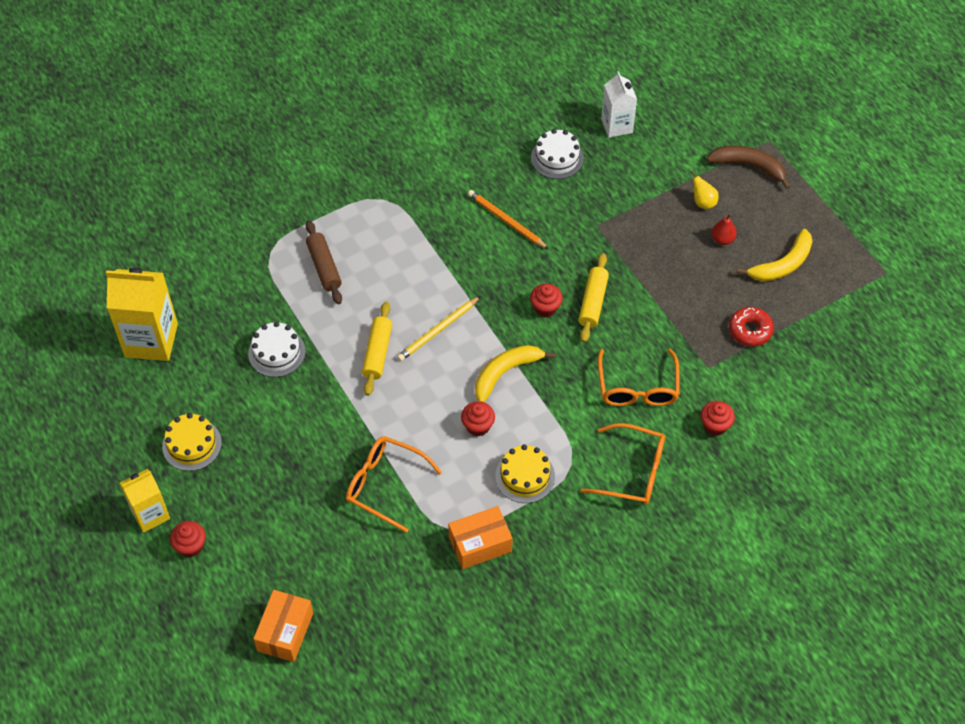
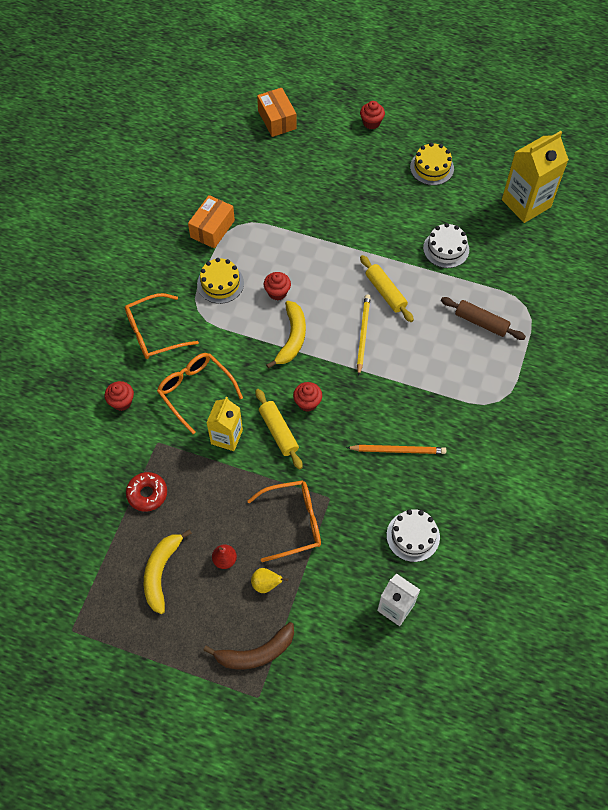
camera: 140 degrees right, 5 degrees up
yellow carton [120,469,170,533] -> yellow carton moved to [206,397,243,451]
orange glasses [346,436,442,533] -> orange glasses moved to [247,480,321,562]

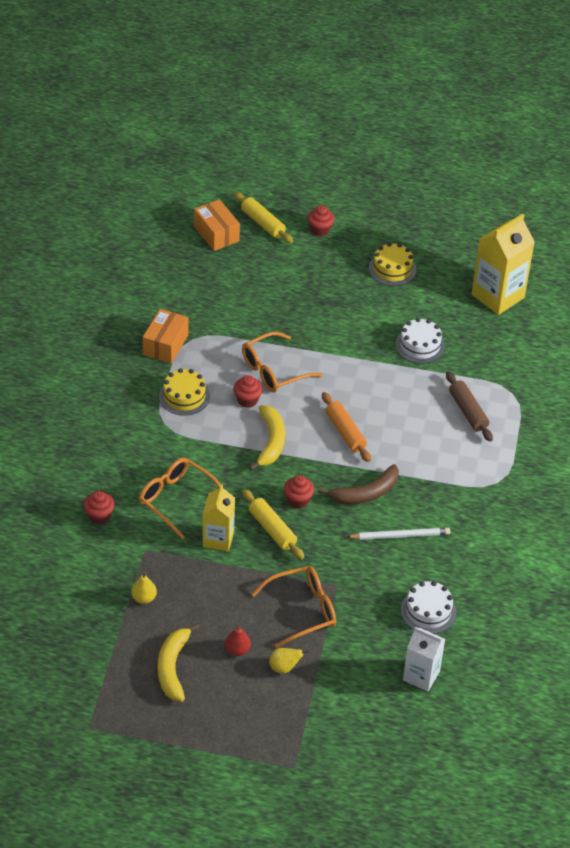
camera: 10 degrees left, 15 degrees down
orange glasses [125,293,199,359] -> orange glasses moved to [242,332,323,392]
red donut [126,472,167,512] -> yellow pear [131,572,157,604]
brown banana [203,622,294,669] -> brown banana moved to [318,464,399,505]
orange pencil [346,445,446,454] -> white pencil [347,528,450,540]
yellow pencil [357,294,371,376] -> orange rolling pin [322,392,371,462]
yellow rolling pin [360,255,414,322] -> yellow rolling pin moved to [234,192,293,243]
brown rolling pin [441,297,526,340] -> brown rolling pin turned 45 degrees clockwise [446,371,493,442]

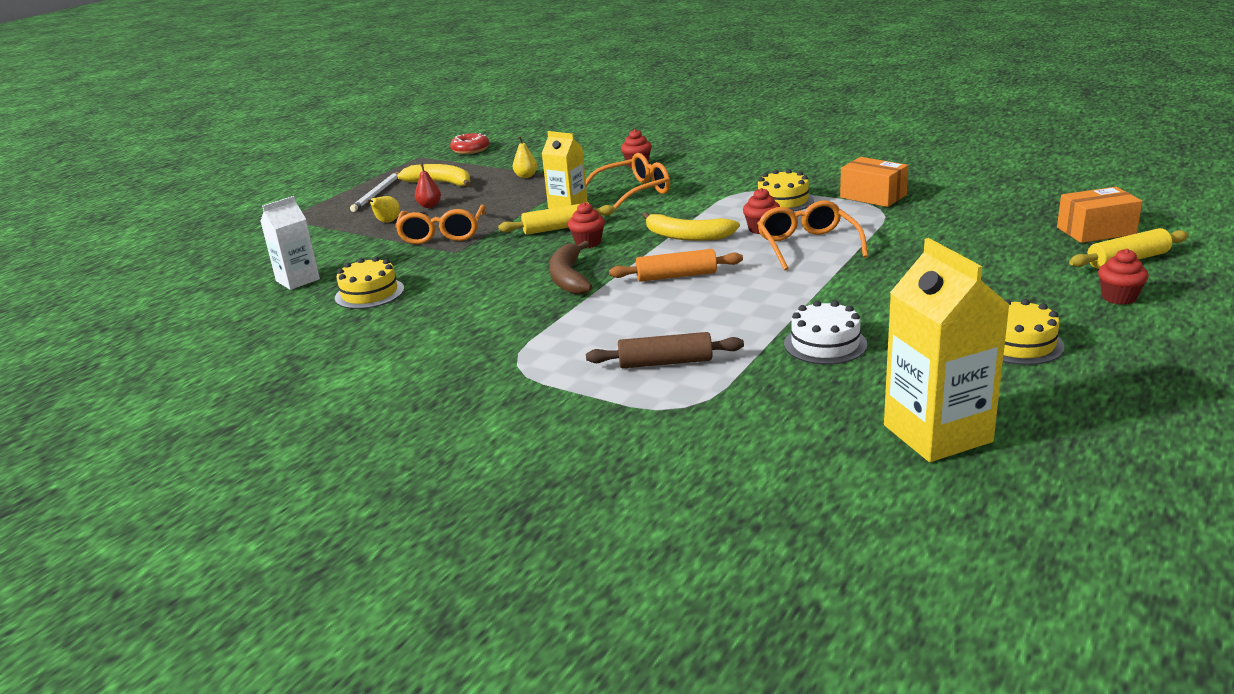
camera: 115 degrees right, 20 degrees down
white pencil [347,528,450,540] -> white pencil moved to [350,172,400,212]
white cake [401,581,456,634] -> yellow cake [335,257,404,309]
none -> red donut [450,133,489,154]

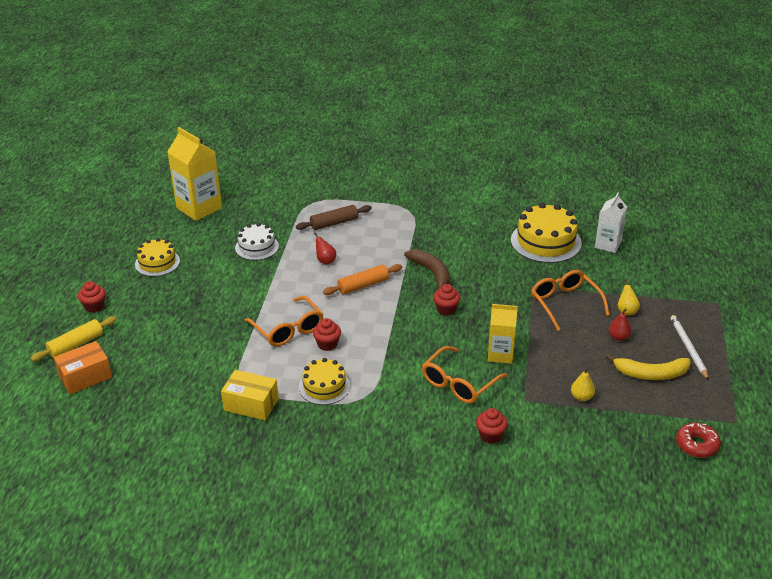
camera: 155 degrees right, 10 degrees up
yellow cake [335,257,404,309] -> yellow cake [511,203,582,263], size x1.62
yellow rolling pin [498,203,615,235] -> none
yellow banana [642,212,740,241] -> none
orange box [840,157,908,207] -> yellow box [221,370,279,421]
none -> red pear [314,232,336,265]

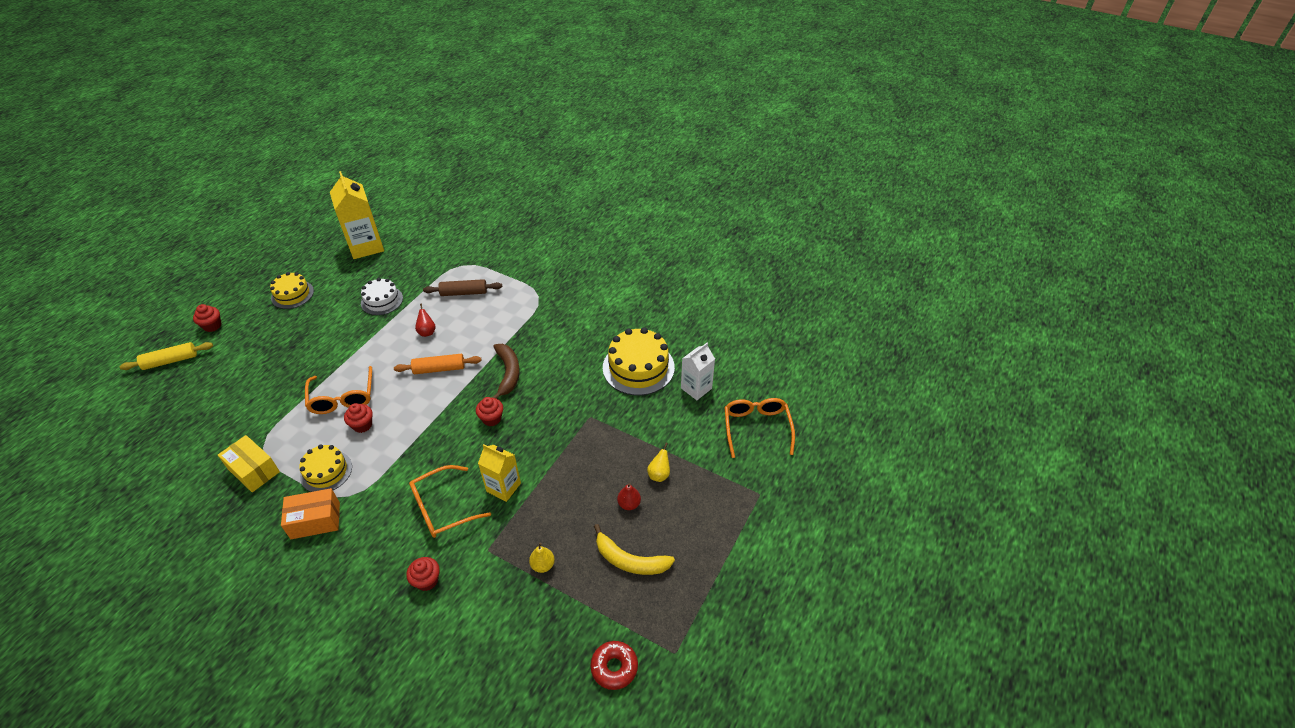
camera: 20 degrees right, 10 degrees up
orange box [54,341,112,394] -> orange box moved to [281,488,340,539]
orange glasses [531,270,610,331] -> orange glasses moved to [724,398,795,458]
white pencil [670,315,709,380] -> none

